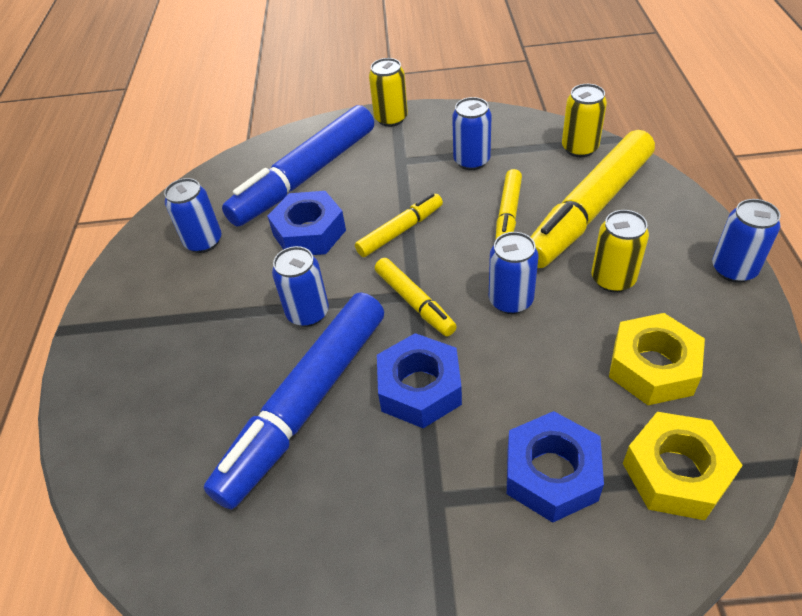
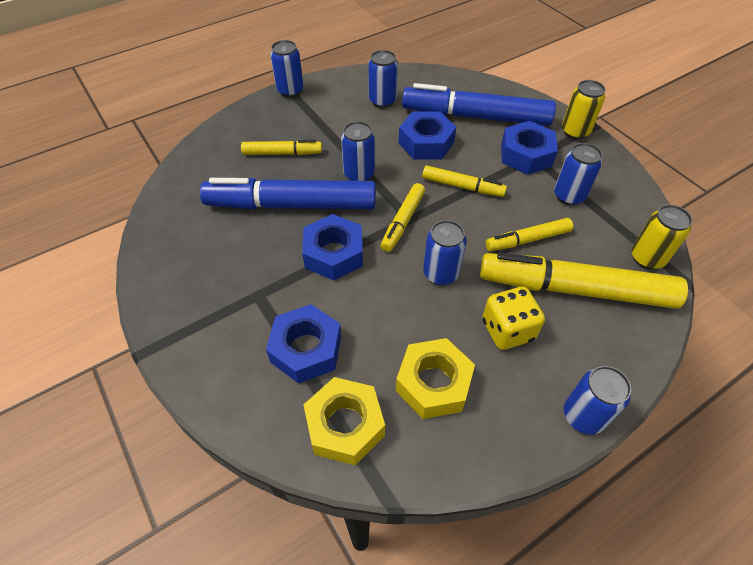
camera: 55 degrees right, 5 degrees up
yellow can [592,210,649,292] -> yellow dice [482,287,545,350]
none -> yellow marker [241,140,322,155]
none -> blue can [270,40,304,97]
none -> blue nut [501,121,558,175]

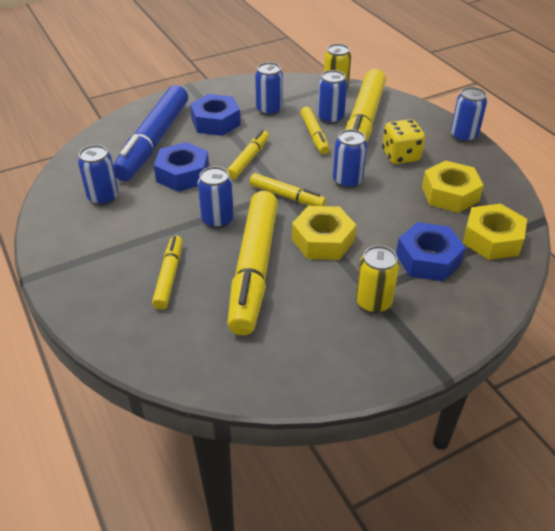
camera: 85 degrees left, 10 degrees down
blue marker [200,178,376,210] -> yellow marker [227,191,278,335]
blue can [270,40,304,97] -> blue can moved to [317,70,347,124]
blue nut [302,214,363,281] -> yellow nut [292,206,356,260]
yellow can [562,80,605,139] -> yellow can moved to [356,245,399,314]

